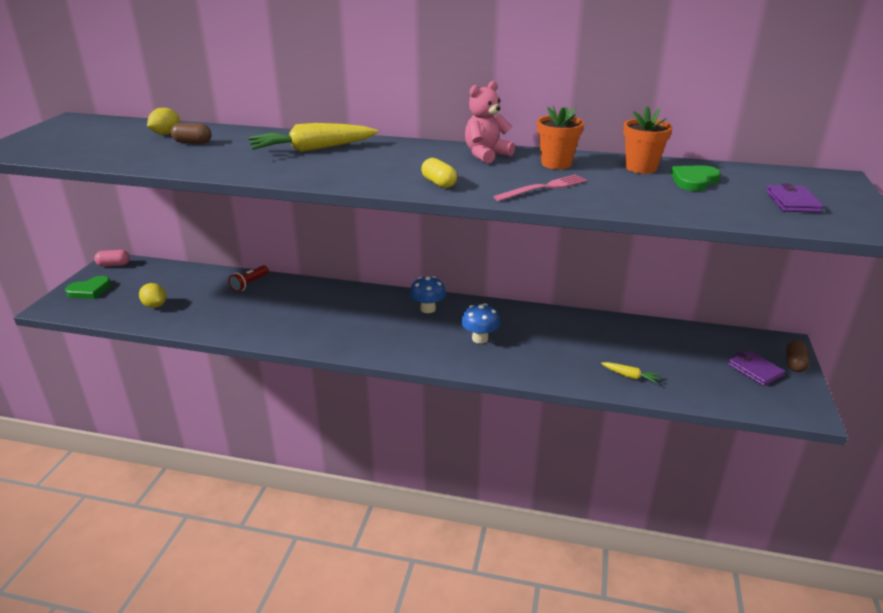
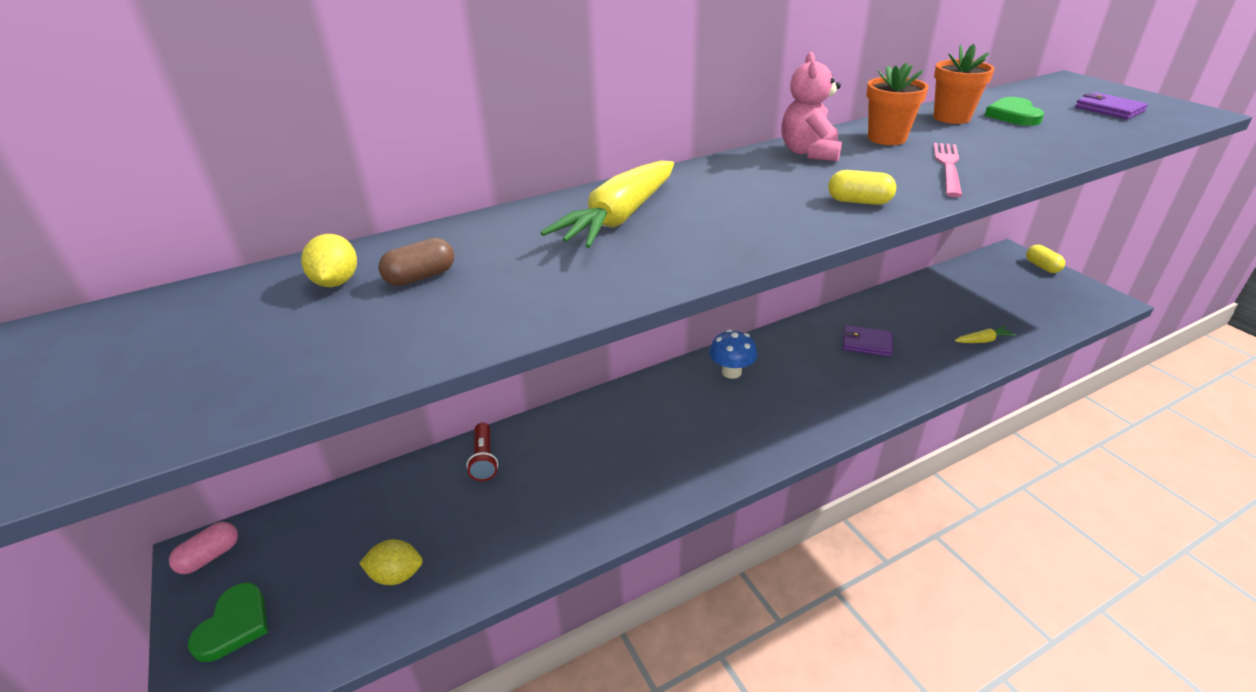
camera: 40 degrees left, 5 degrees up
blue mushroom [461,303,500,344] -> none
purple wallet [728,350,785,386] -> purple wallet moved to [843,325,893,357]
brown capsule [786,340,810,372] -> yellow capsule [1026,245,1065,273]

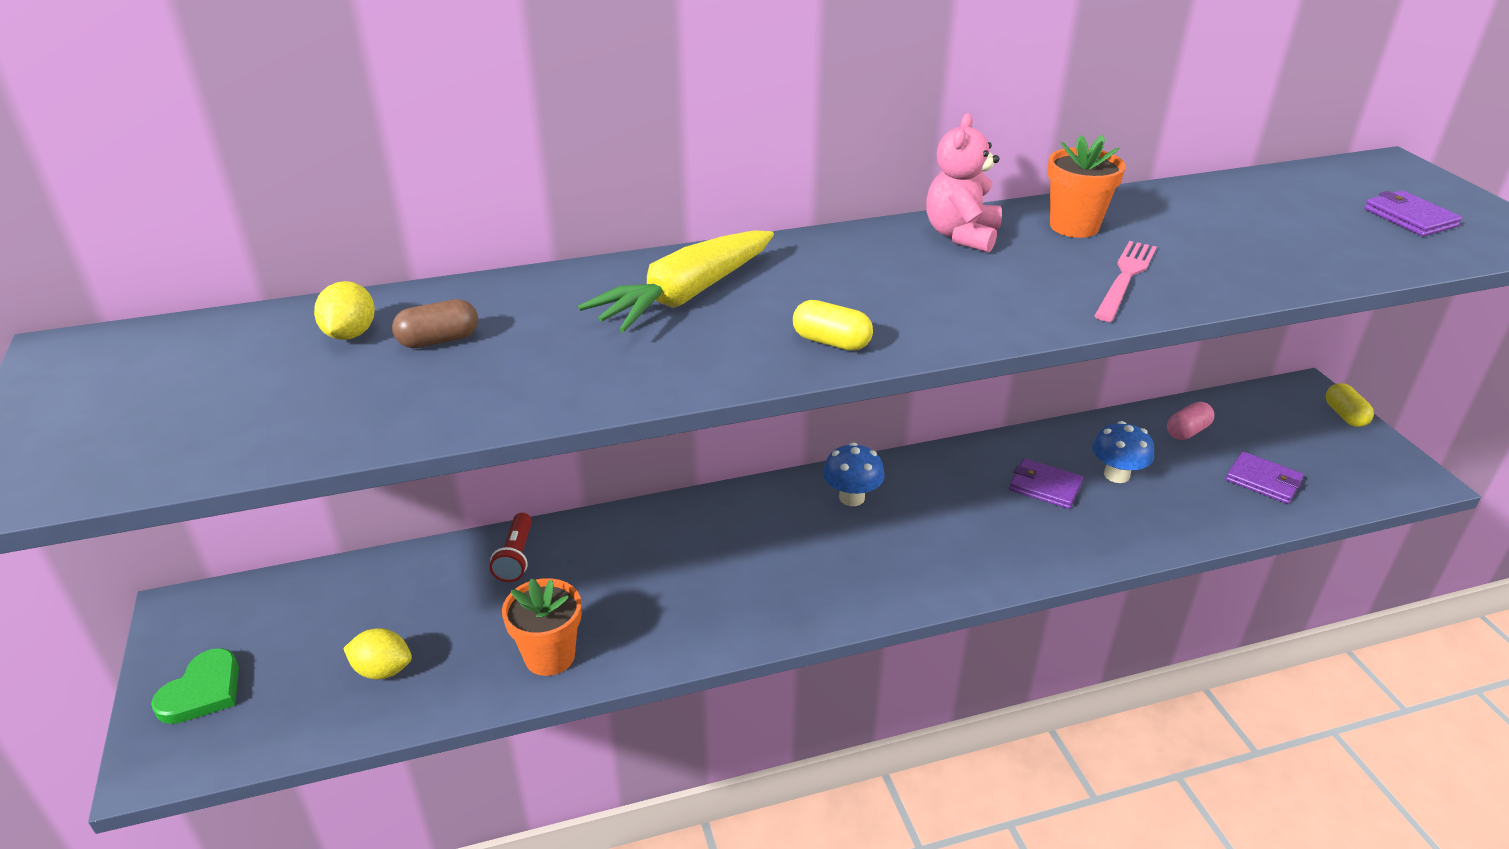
camera: 10 degrees right, 0 degrees up
pink capsule [169,522,238,574] -> pink capsule moved to [1167,402,1215,440]
yellow capsule [828,170,896,205] -> yellow capsule moved to [793,300,873,351]
orange flower pot [933,44,995,124] -> orange flower pot moved to [502,578,582,676]
yellow carrot [955,326,1016,343] -> none
green heart [984,97,1044,126] -> none
none -> blue mushroom [1092,421,1154,483]
none -> purple wallet [1226,451,1304,504]

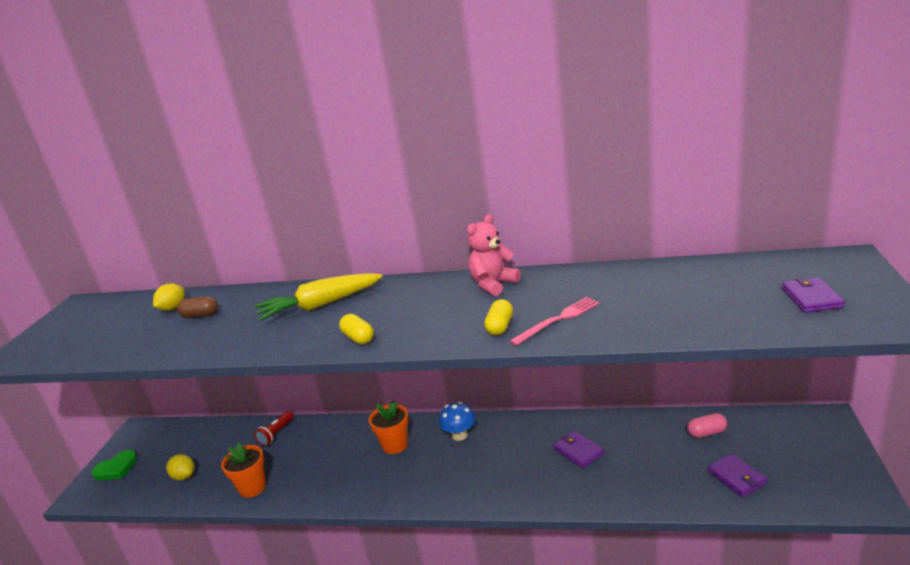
camera: 30 degrees right, 10 degrees down
orange flower pot [1047,135,1126,238] -> orange flower pot moved to [369,400,408,454]
blue mushroom [1092,421,1154,483] -> none
yellow capsule [1326,383,1374,427] -> yellow capsule moved to [484,299,513,335]

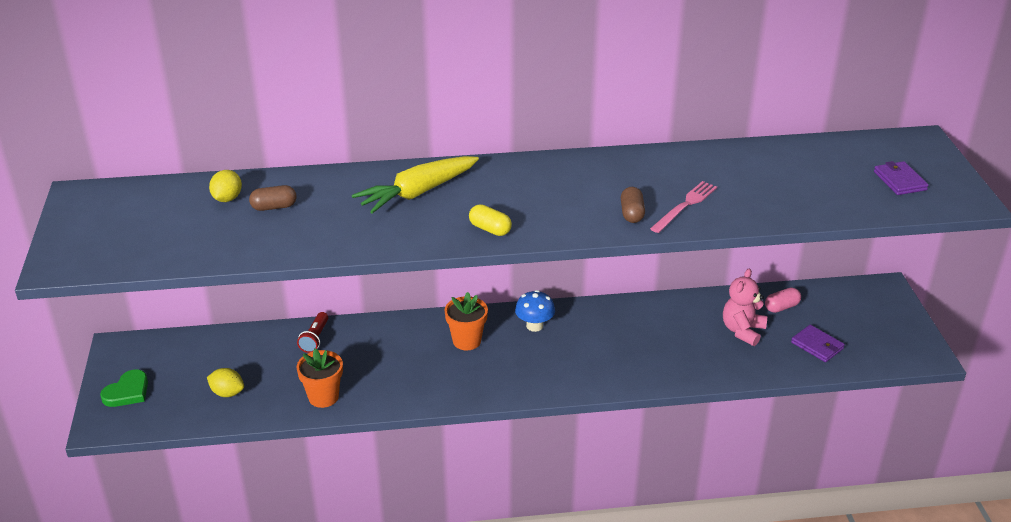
camera: 20 degrees left, 10 degrees up
pink teddy bear [467,214,521,296] -> pink teddy bear moved to [723,269,767,346]
yellow capsule [484,299,513,335] -> brown capsule [621,187,645,223]
purple wallet [554,431,604,468] -> none

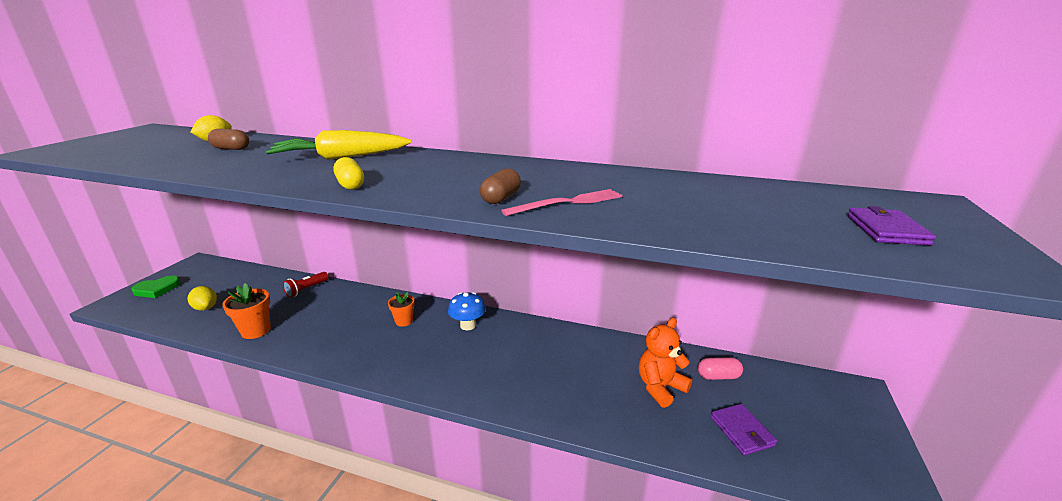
camera: 25 degrees right, 10 degrees down
orange flower pot [444,292,488,350] -> orange flower pot [388,292,415,327], size x0.66
pink teddy bear [723,269,767,346] -> orange teddy bear [639,318,692,408]

